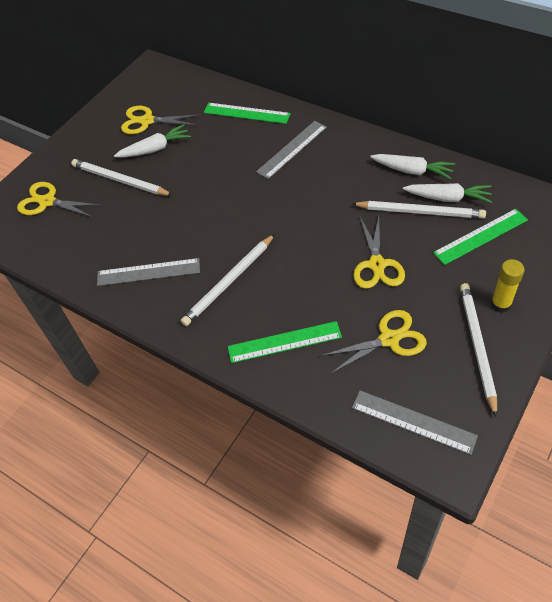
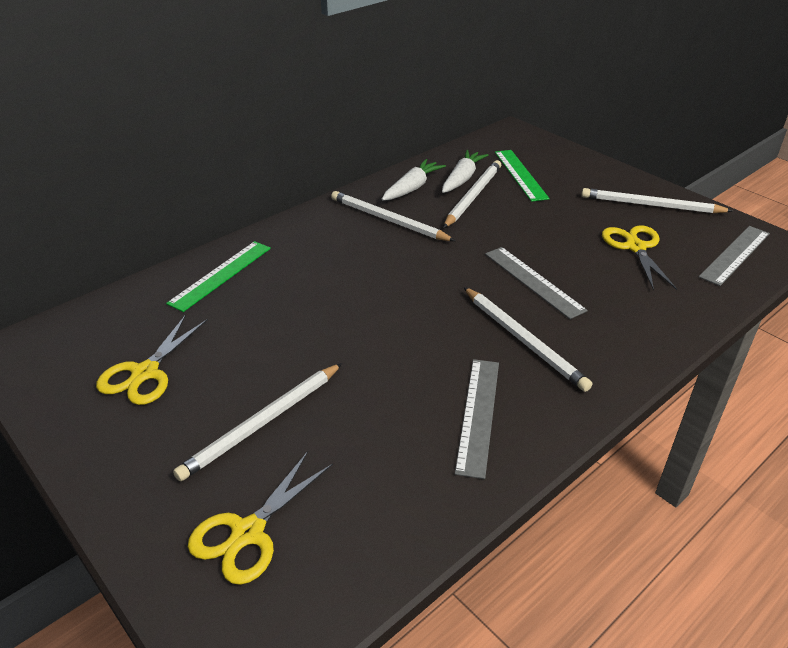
camera: 80 degrees left, 15 degrees down
white carrot [114,124,191,158] -> none
green ruler [228,321,342,363] -> none
grey ruler [256,121,327,179] -> grey ruler moved to [485,247,588,319]
yellow scissors [353,216,405,289] -> none
yellow glue stick [491,259,525,313] -> none
none -> white pencil [331,191,455,241]

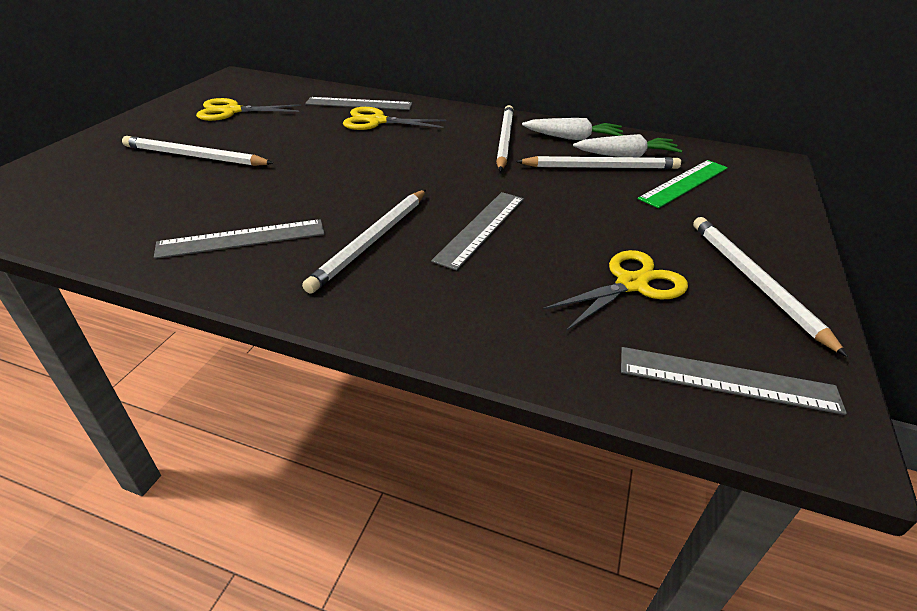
camera: 60 degrees right, 0 degrees up
green ruler [166,241,271,312] -> grey ruler [305,97,412,110]
yellow scissors [188,451,333,585] -> yellow scissors moved to [343,107,446,130]

